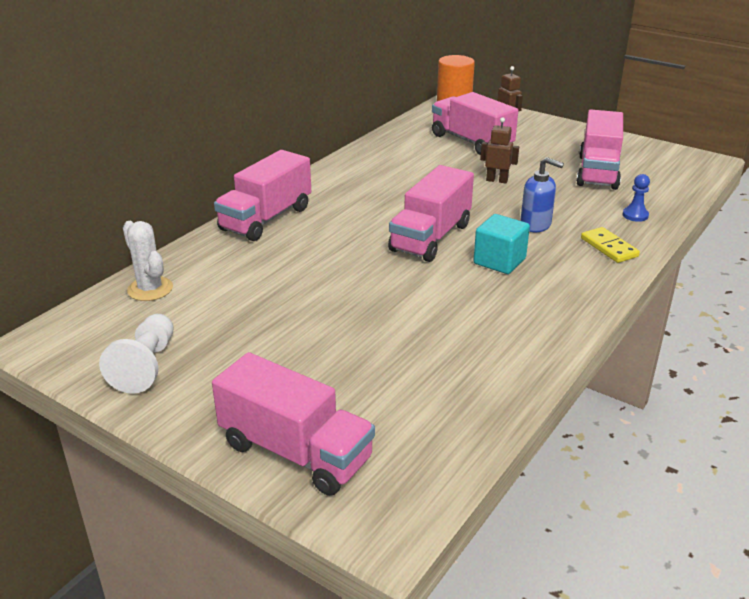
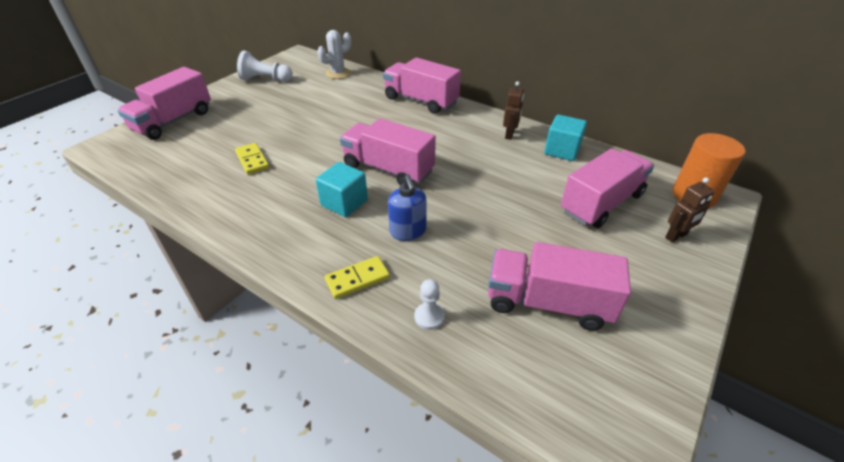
camera: 90 degrees right, 10 degrees up
brown robot [480,117,519,183] -> brown robot moved to [503,82,524,140]
blue soap dispenser [520,157,564,232] -> blue soap dispenser turned 45 degrees counterclockwise [388,174,427,241]
blue pawn [623,174,650,222] -> white pawn [414,279,444,330]
none -> yellow domino [235,143,269,175]
none -> turquoise cube [544,115,587,161]

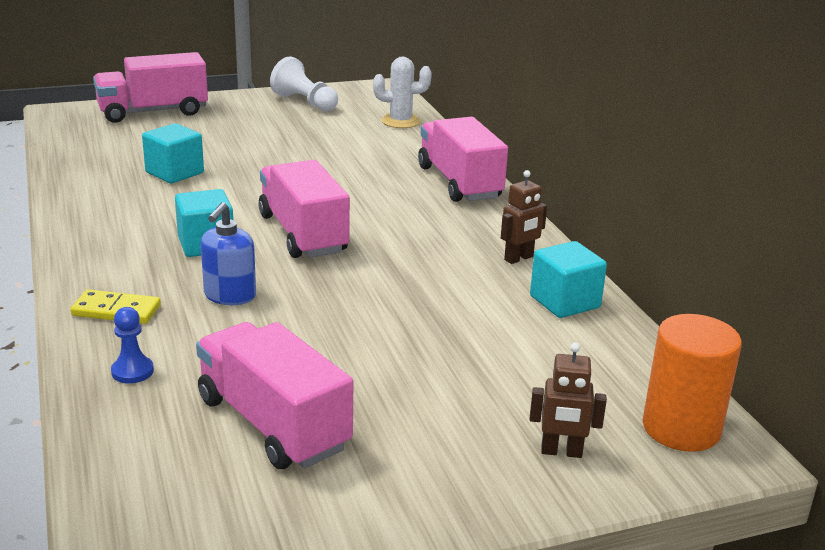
camera: 35 degrees right, 15 degrees down
yellow domino [235,143,269,175] -> turquoise cube [142,123,204,183]
white pawn [414,279,444,330] -> blue pawn [111,307,154,383]
pink truck [561,148,654,228] -> none

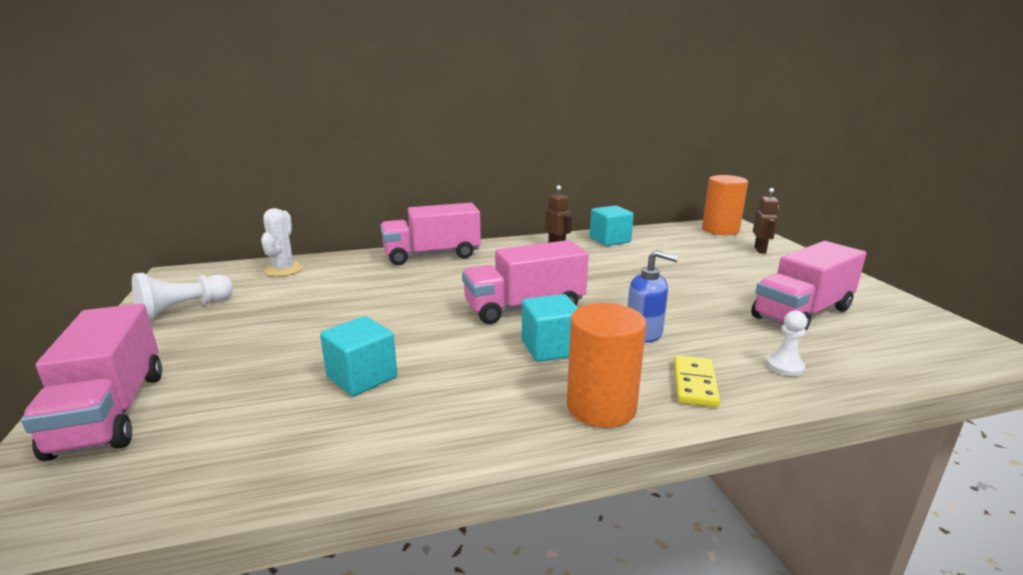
camera: 85 degrees left, 5 degrees down
blue pawn [111,307,154,383] -> white pawn [767,311,807,376]
none -> orange cylinder [567,303,646,428]

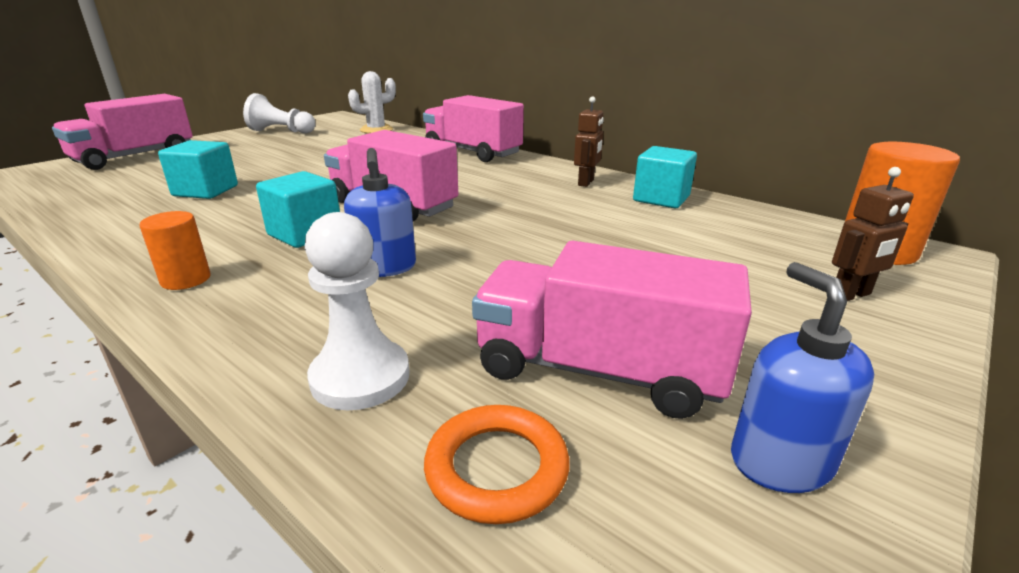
camera: 55 degrees right, 5 degrees up
orange cylinder [567,303,646,428] -> orange cylinder [139,211,211,290], size x0.57
yellow domino [674,355,720,407] -> none
white pawn [767,311,807,376] -> white pawn [305,212,410,410], size x1.66
none -> orange ring [424,405,570,524]
none -> blue soap dispenser [731,262,874,493]

